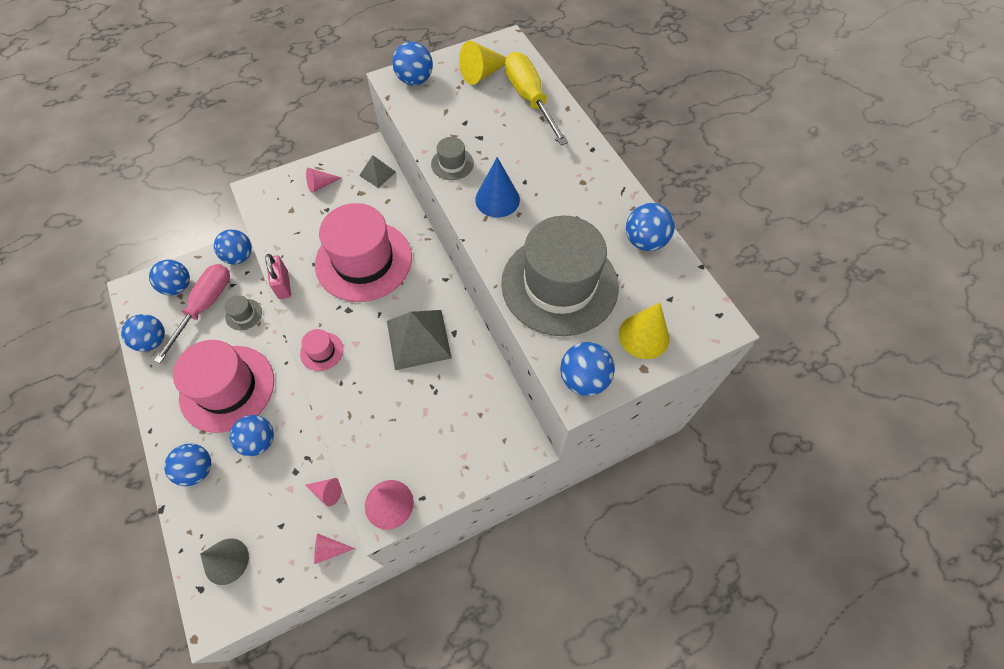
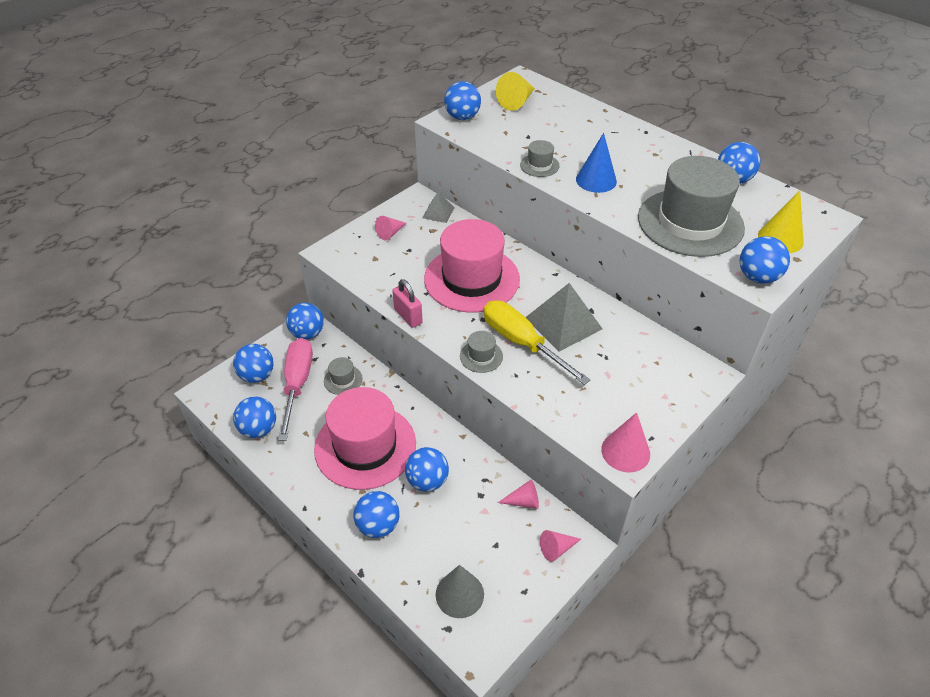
camera: 20 degrees left, 15 degrees down
pink hat [300,329,343,371] -> grey hat [460,331,503,373]
yellow screwdriver [505,52,568,145] -> yellow screwdriver moved to [483,300,590,385]

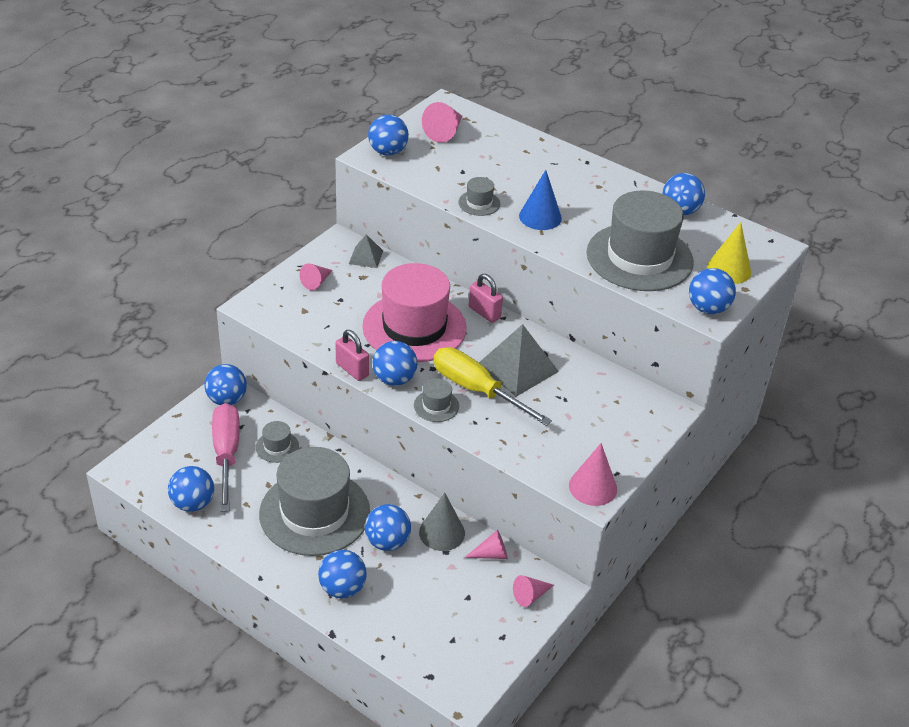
camera: 10 degrees left, 5 degrees down
blue ball [233,344,274,383] -> blue ball moved to [372,341,417,386]
pink hat [314,387,416,490] -> grey hat [259,447,370,556]
grey cone [436,565,484,618] -> grey cone moved to [419,492,465,551]
yellow cone [496,72,535,111] -> pink cone [422,102,462,143]
none -> pink padlock [469,274,503,323]

